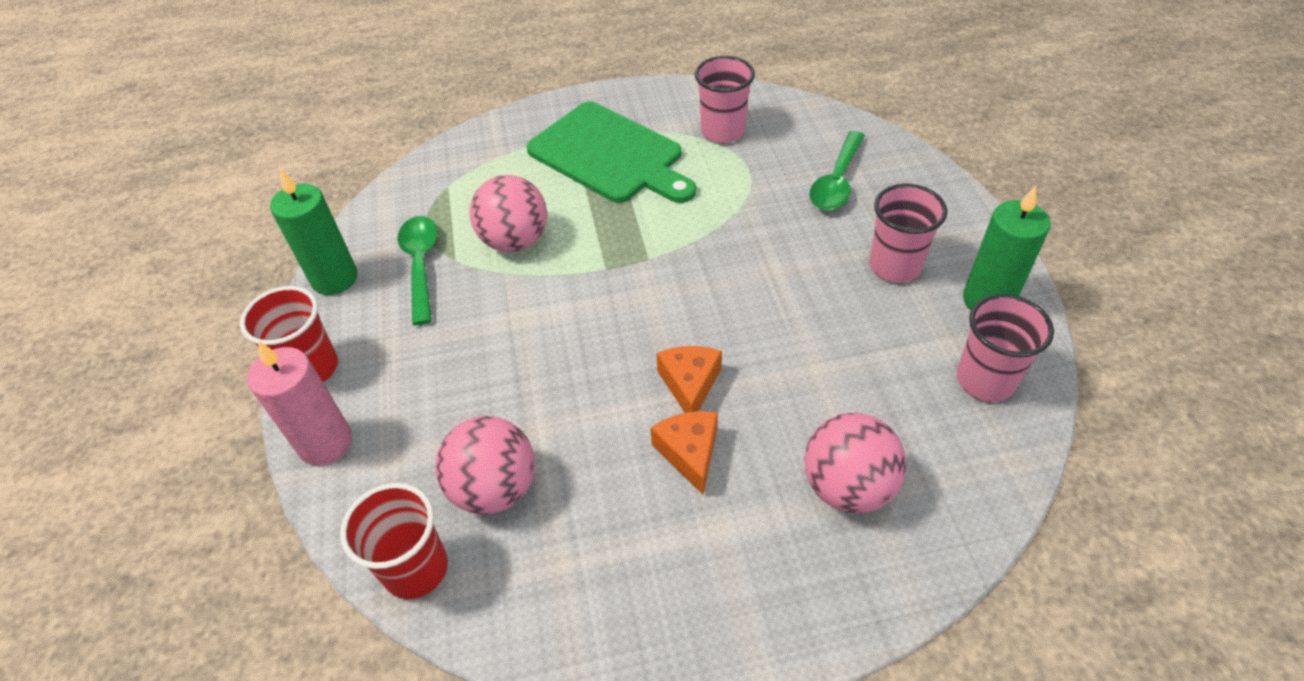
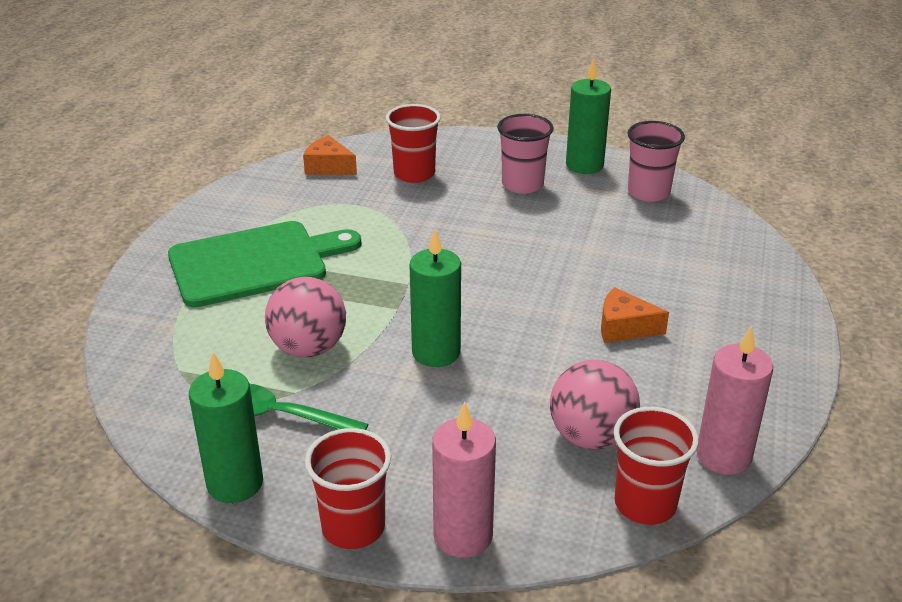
camera: 65 degrees left, 15 degrees down
orange cheese [656,346,722,413] -> orange cheese moved to [303,135,357,175]
pink cup [695,56,755,143] -> none
pink ball [804,413,907,513] -> none
green spoon [809,131,865,211] -> red cup [386,104,441,183]
none -> green candle [410,229,461,367]
none -> pink candle [696,326,773,475]

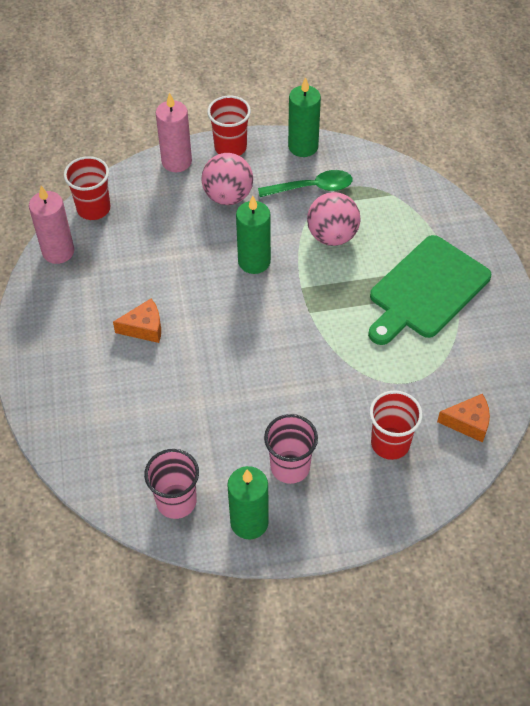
camera: 155 degrees right, 20 degrees up
pink ball [550,360,640,450] -> pink ball moved to [201,153,253,205]

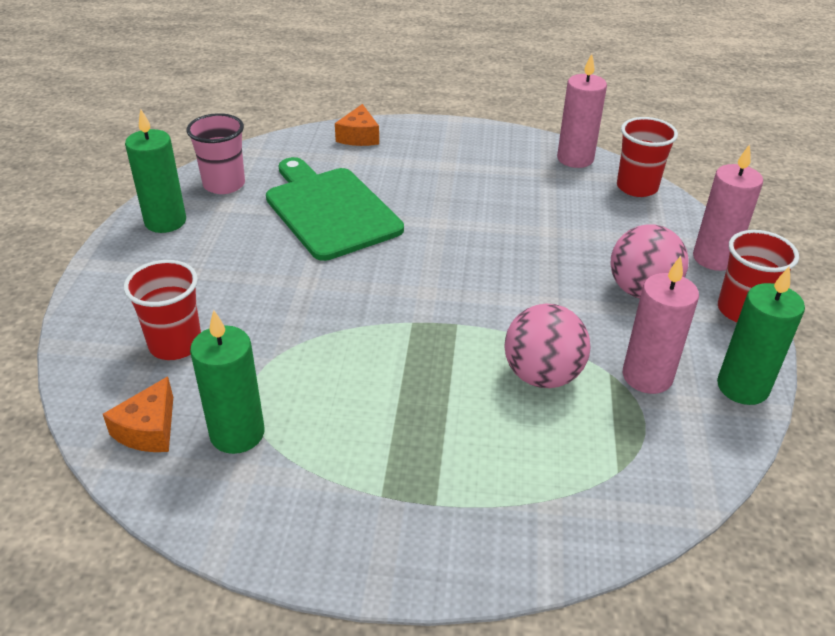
camera: 105 degrees right, 15 degrees down
orange cheese [113,299,161,343] -> orange cheese moved to [335,104,379,146]
green candle [236,196,271,274] -> green candle moved to [190,310,264,454]
green spoon [258,170,353,197] -> pink candle [623,256,699,394]
pink cup [264,414,318,484] -> none
green cutting board [368,235,491,345] -> green cutting board moved to [266,157,404,261]

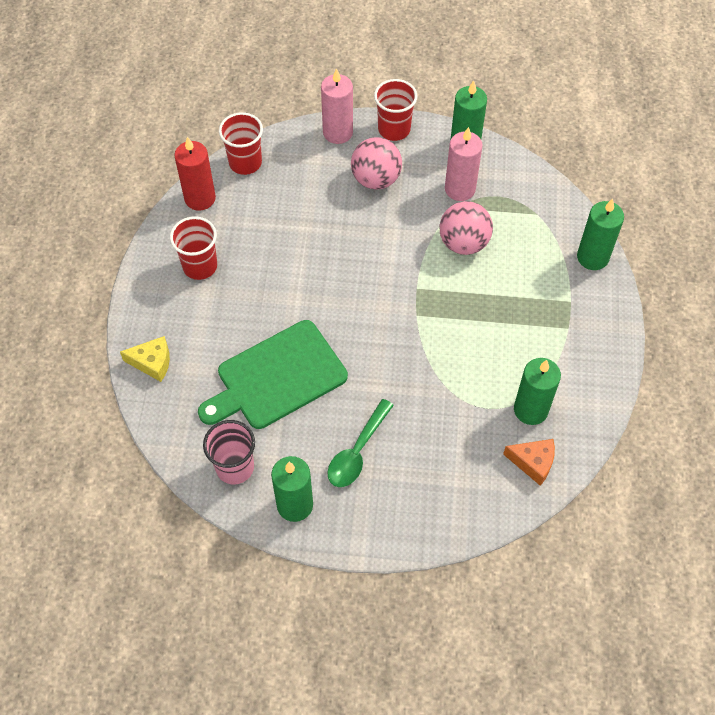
camera: 90 degrees left, 20 degrees up
red cup [124,260,201,360] -> red cup moved to [170,216,217,280]
orange cheese [335,104,379,146] -> yellow cheese [120,336,170,382]
pink candle [557,54,607,168] -> red candle [174,137,216,211]
none -> green spoon [327,399,394,487]
none -> green candle [577,199,624,270]

